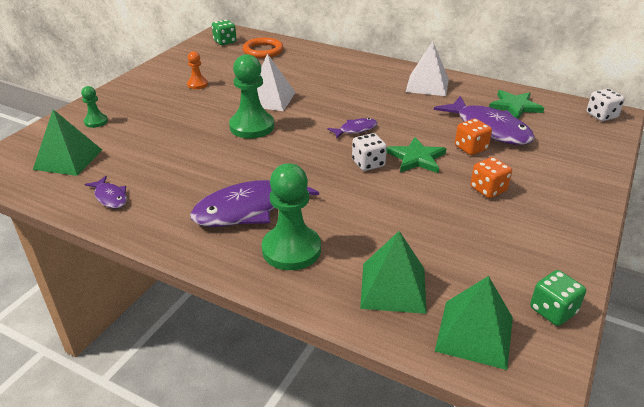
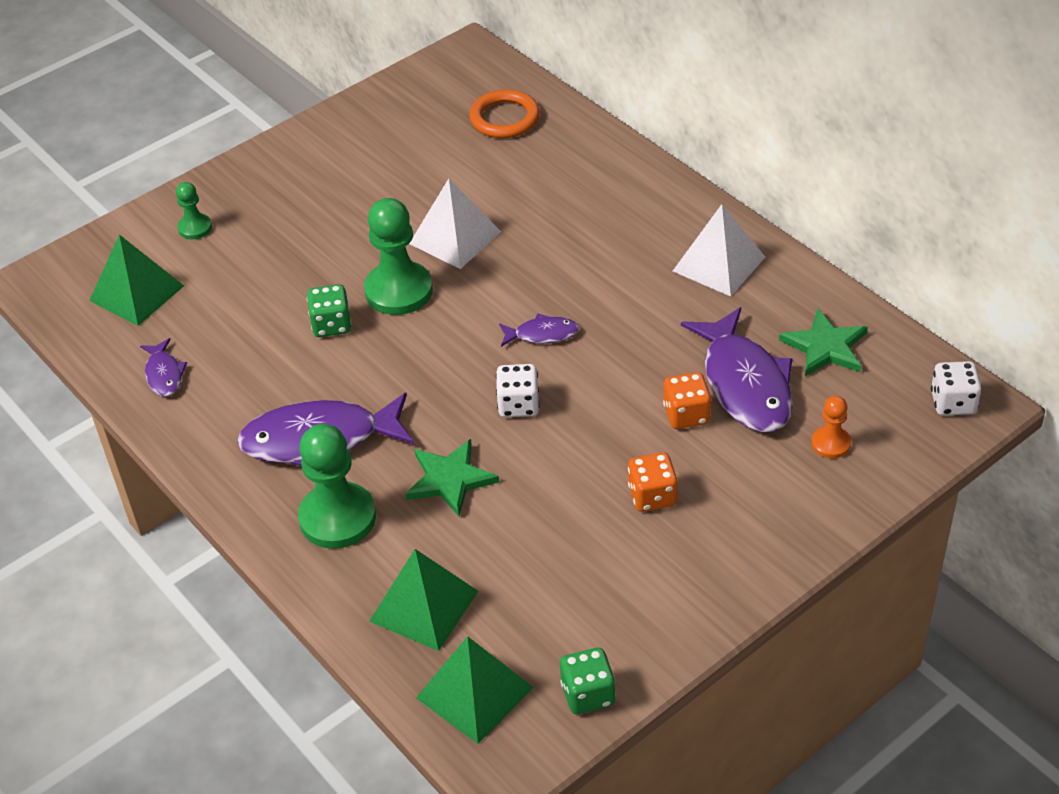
camera: 25 degrees right, 10 degrees up
orange pawn [187,51,208,89] -> orange pawn moved to [811,396,851,459]
green dice [212,20,237,45] -> green dice moved to [307,284,352,337]
green star [386,137,446,173] -> green star moved to [406,439,499,517]

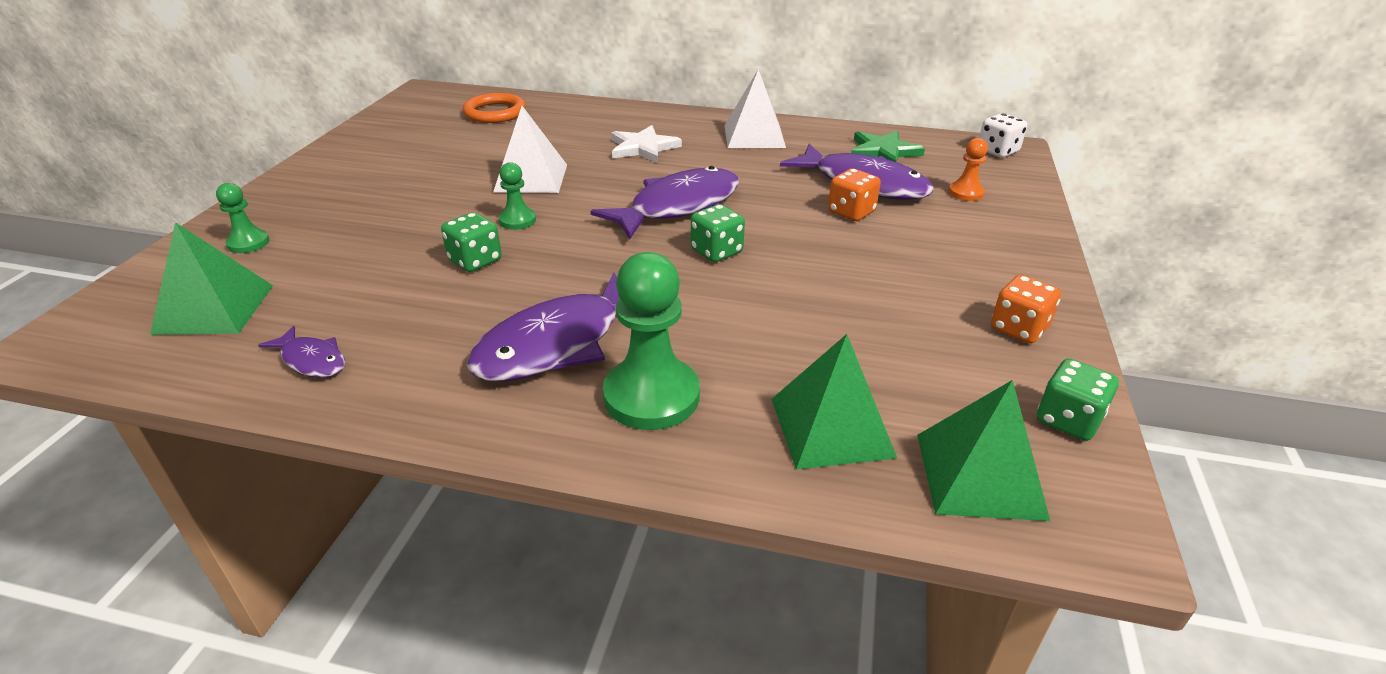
camera: 40 degrees left, 10 degrees down
green pawn [364,198,433,315] -> green pawn [499,162,536,230], size x0.52
green star [406,439,499,517] -> none
white dice [496,364,540,417] -> green dice [691,204,745,262]
purple fish [499,314,579,347] -> purple fish [590,166,739,239], size x2.07
orange dice [628,452,678,512] -> orange dice moved to [991,275,1061,344]
none -> white star [611,125,682,163]

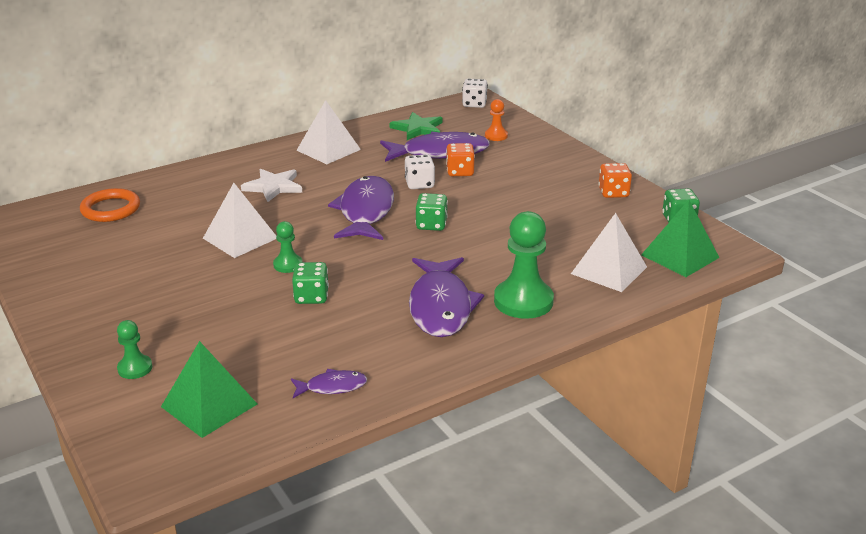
camera: 45 degrees left, 5 degrees down
green pyramid [771,334,897,470] -> white pyramid [571,213,647,292]
none -> white dice [405,154,435,189]

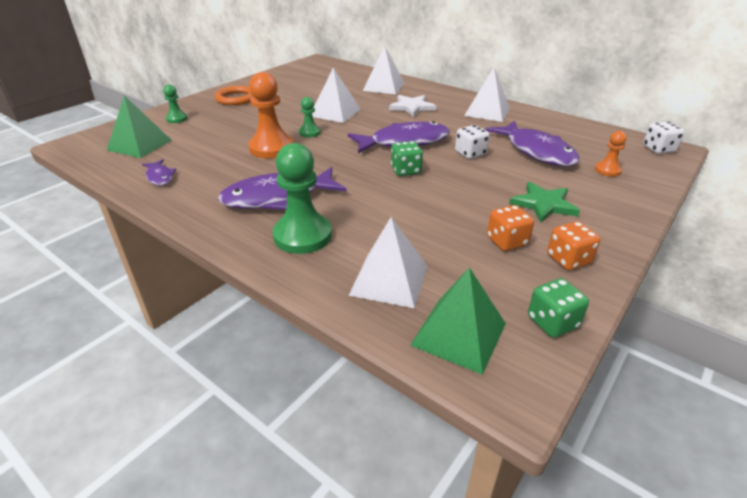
camera: 70 degrees right, 5 degrees up
orange ring [80,188,140,222] -> orange ring moved to [215,86,253,105]
green dice [292,262,329,304] -> orange pawn [248,72,293,158]
green star [390,112,443,140] -> green star moved to [509,182,580,223]
orange dice [446,143,475,176] -> orange dice moved to [487,205,534,251]
none -> white pyramid [363,46,405,94]

